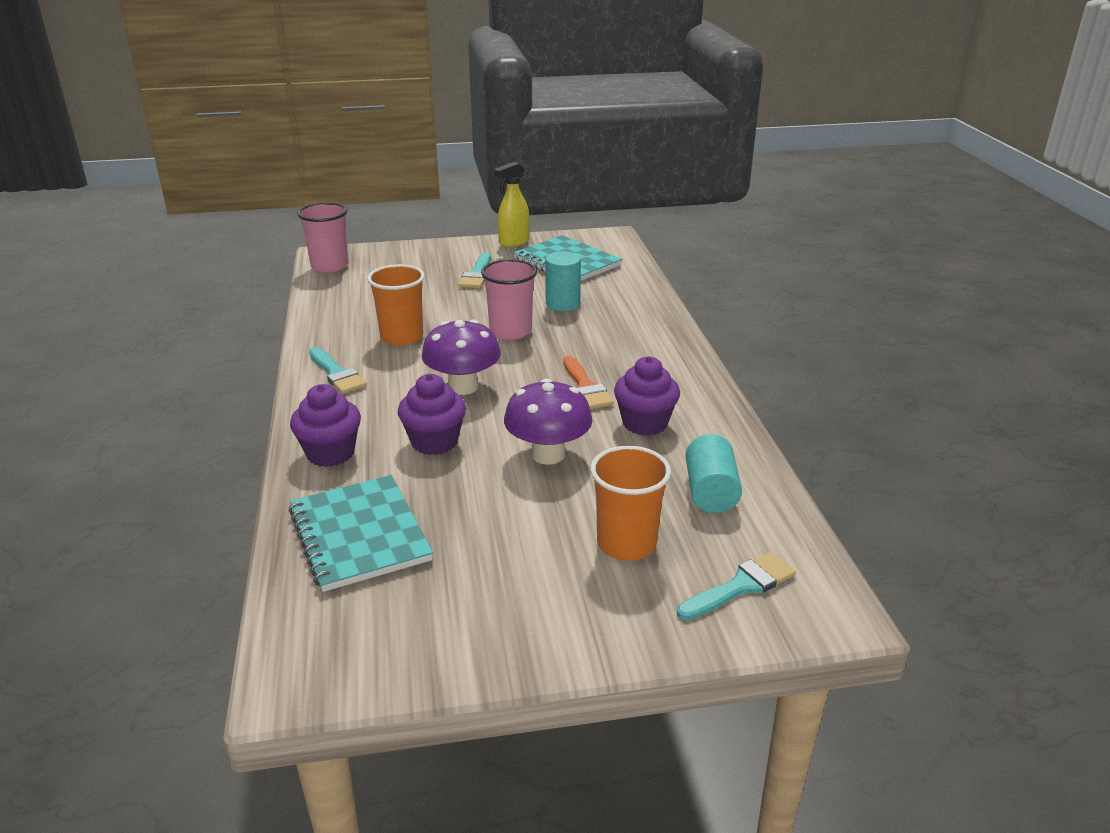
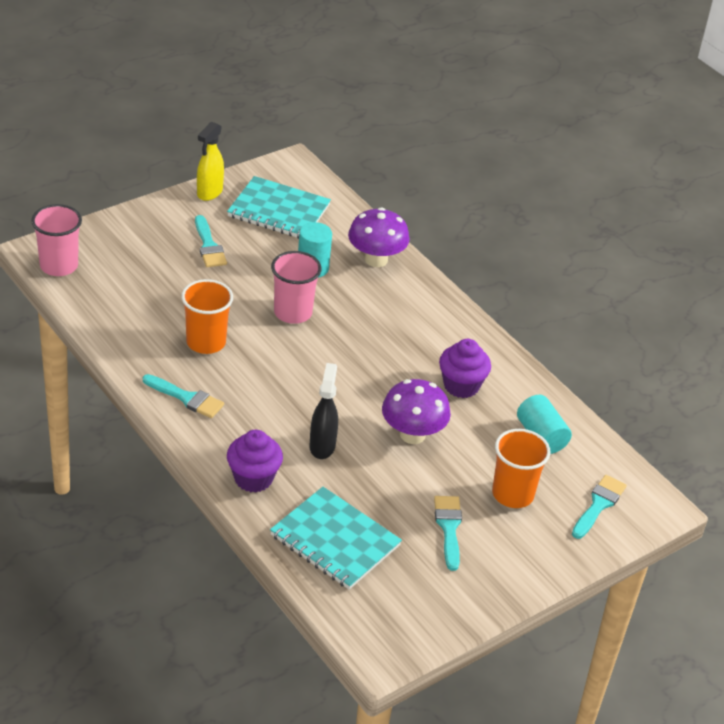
camera: 30 degrees left, 10 degrees up
purple cupcake [398,374,466,455] -> black spray bottle [309,363,338,459]
purple mushroom [422,319,501,395] -> purple mushroom moved to [348,207,410,267]
orange brush [563,356,614,409] -> none
none -> turquoise brush [434,496,462,571]

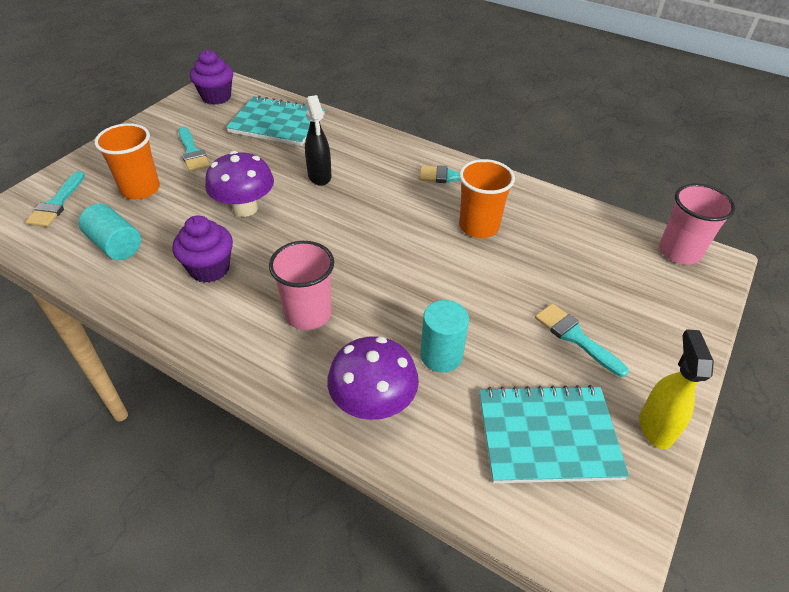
camera: 160 degrees right, 5 degrees up
purple cupcake [227,430,283,493] -> purple cupcake moved to [190,50,233,105]
pink cup [271,251,322,324] -> pink cup moved to [269,241,334,330]

